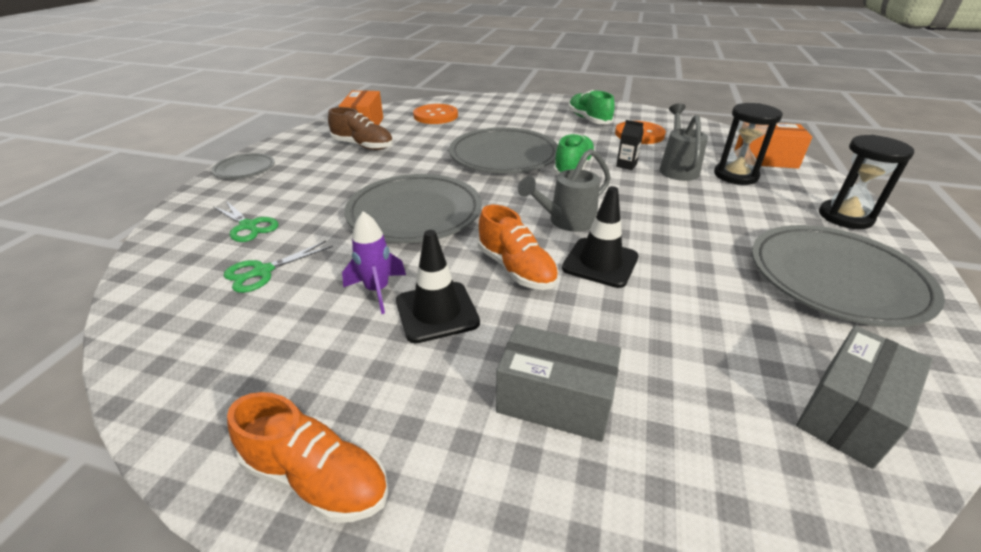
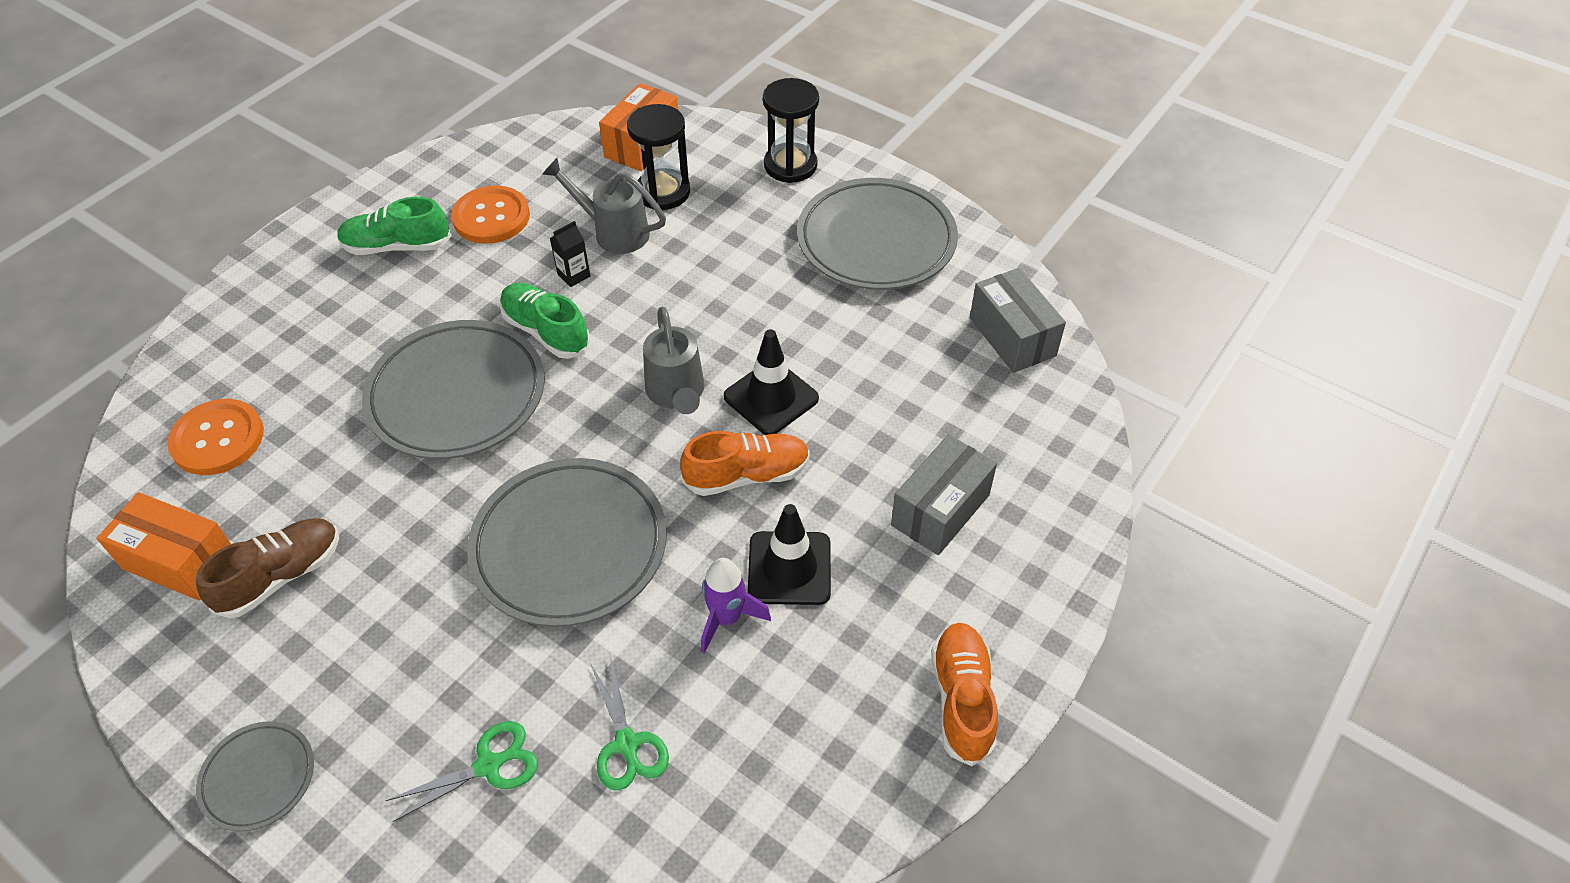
camera: 70 degrees left, 15 degrees up
orange shoe [227,392,388,523] -> orange shoe turned 45 degrees counterclockwise [931,623,998,766]

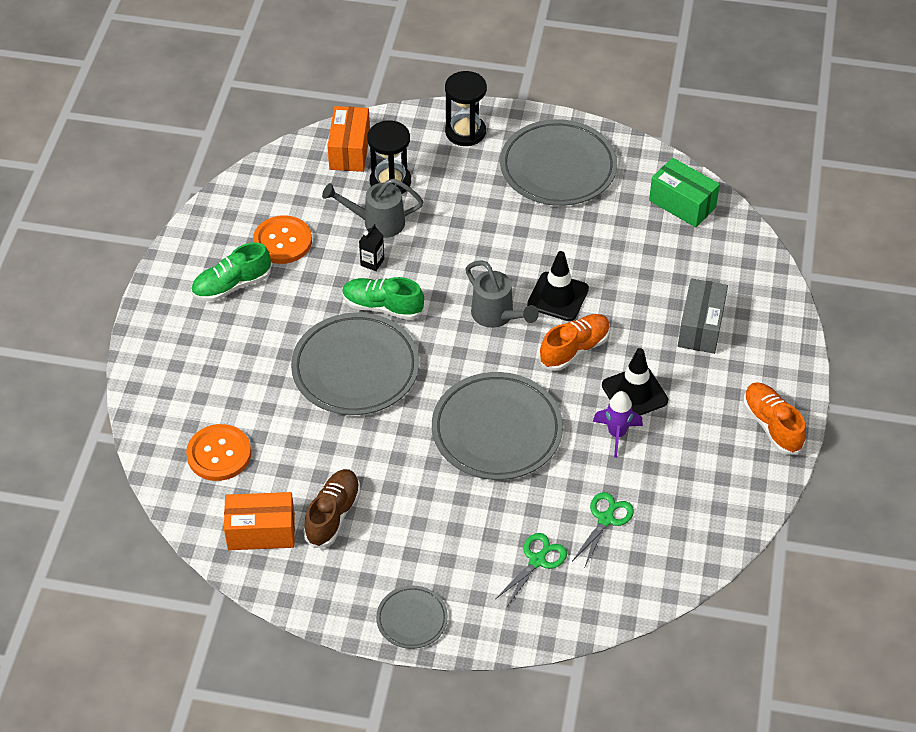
camera: 25 degrees left, 0 degrees up
green scissors [590,655,669,791] -> green scissors turned 105 degrees counterclockwise [573,492,634,567]
grey box [970,268,1066,373] -> green box [649,158,720,227]

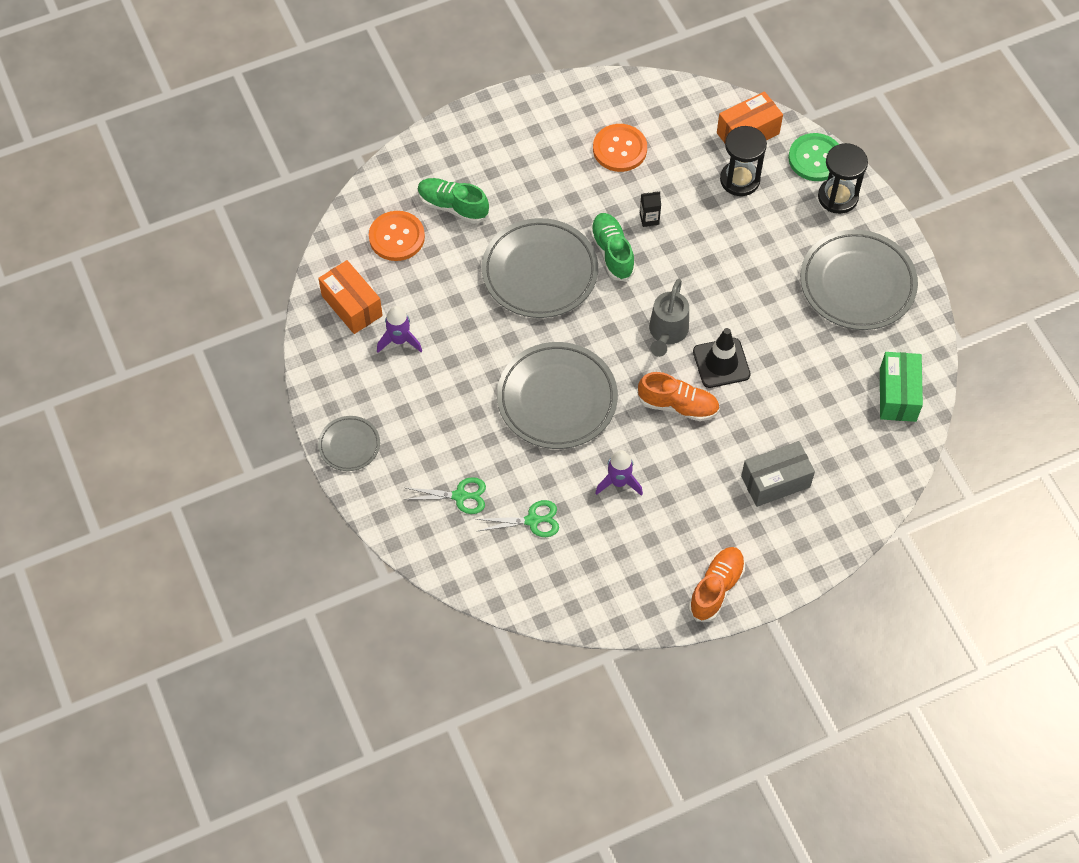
camera: 55 degrees right, 10 degrees up
green shoe [191,242,271,301] -> green shoe moved to [417,178,489,224]
brown shoe [303,469,361,548] -> purple rocket [377,306,422,353]
grey watering can [322,179,423,238] -> none
black traffic cone [602,348,668,415] -> none
none -> green button [788,133,839,181]

